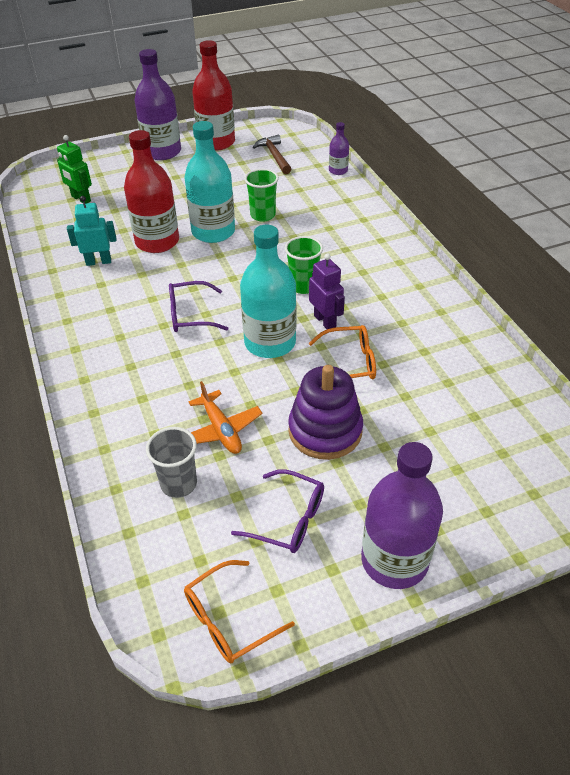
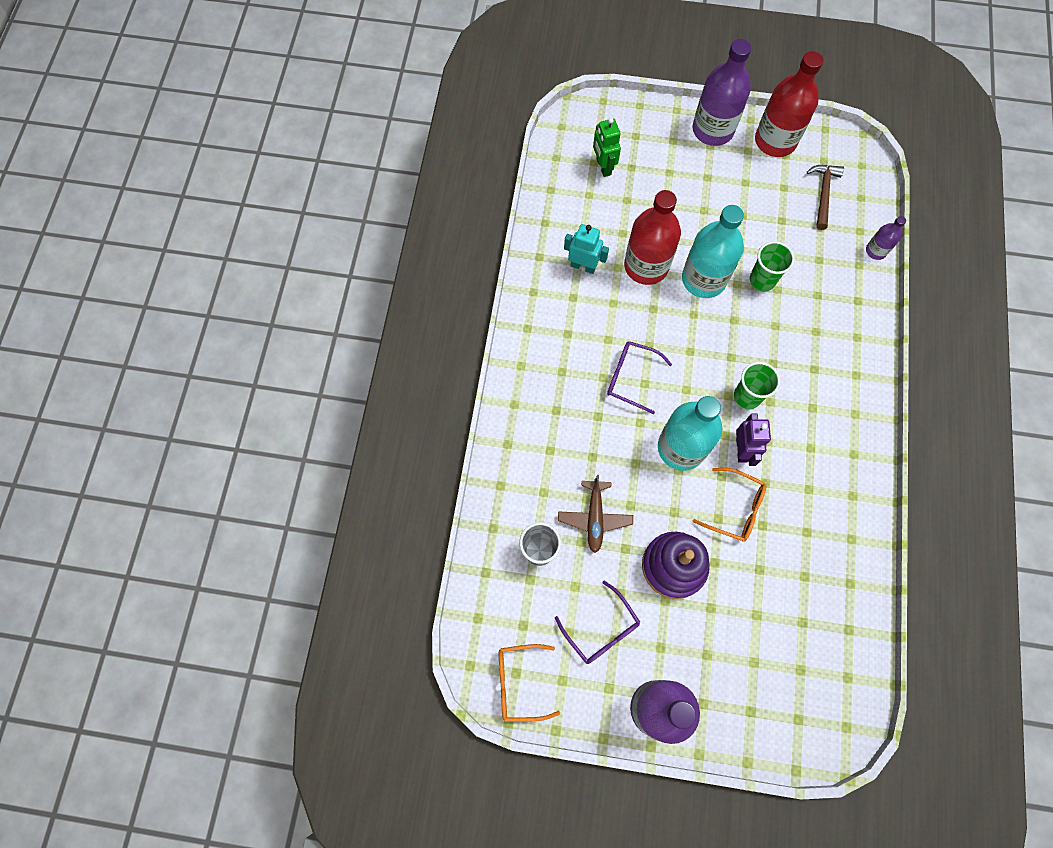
camera: 30 degrees right, 25 degrees up
orange plane [189,381,262,454] -> brown plane [558,475,633,553]

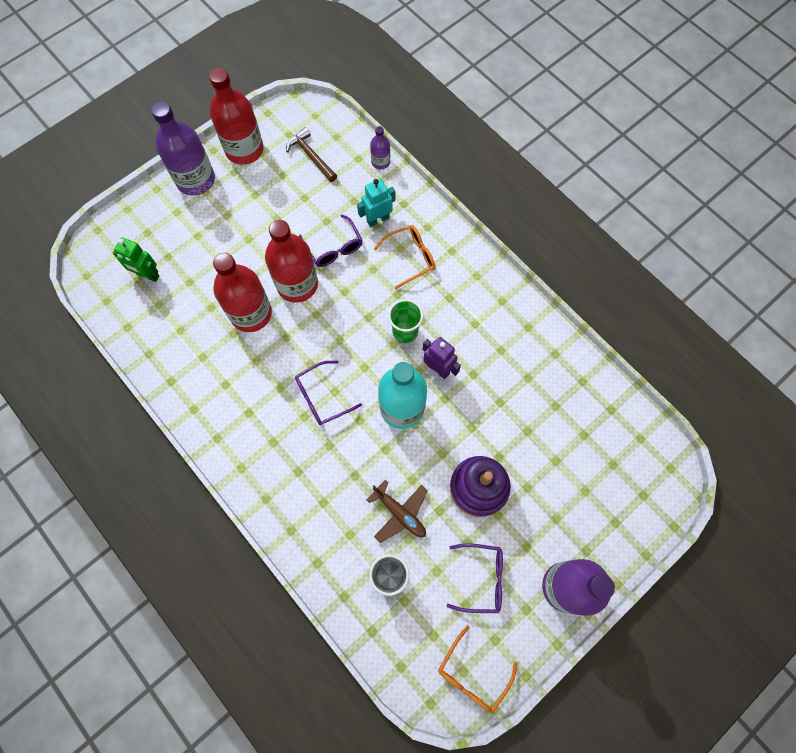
camera: 50 degrees left, 0 degrees up
turquoise robot [564,224,609,274] -> turquoise robot moved to [357,179,395,227]
turquoise bottle [682,205,744,298] -> red bottle [265,220,318,303]
orange glasses [693,468,767,542] -> orange glasses moved to [374,225,435,289]
green cup [750,241,795,291] -> purple glasses [299,214,362,267]

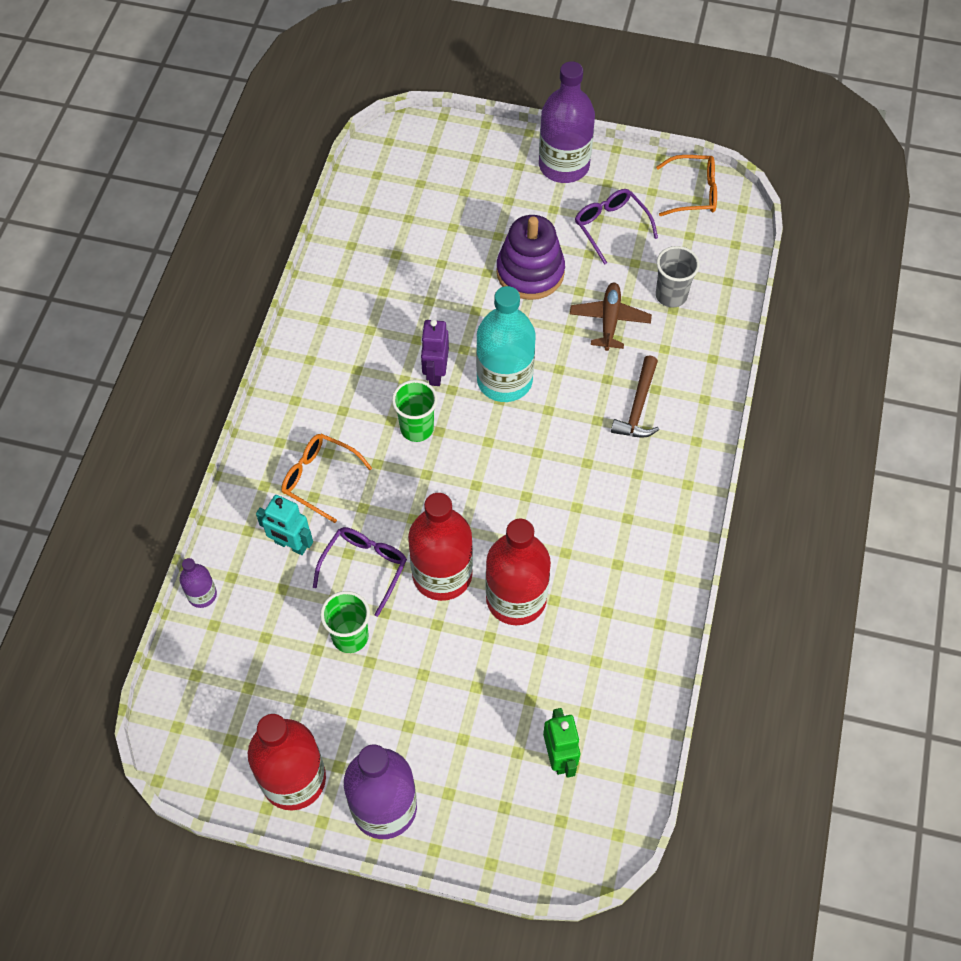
camera: 125 degrees left, 10 degrees down
brown hammer [286,127,337,182] -> brown hammer moved to [611,355,659,438]
purple glasses [295,361,362,425] -> none
none -> green cup [320,591,370,653]

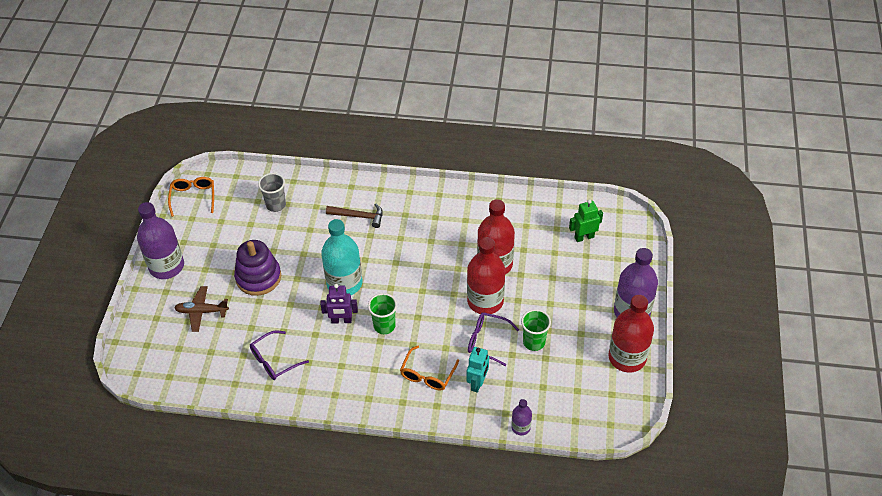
camera: 95 degrees left, 10 degrees down
brown plane [570,283,652,351] -> brown plane moved to [174,286,229,332]
purple glasses [575,189,658,265] -> purple glasses moved to [250,330,309,380]

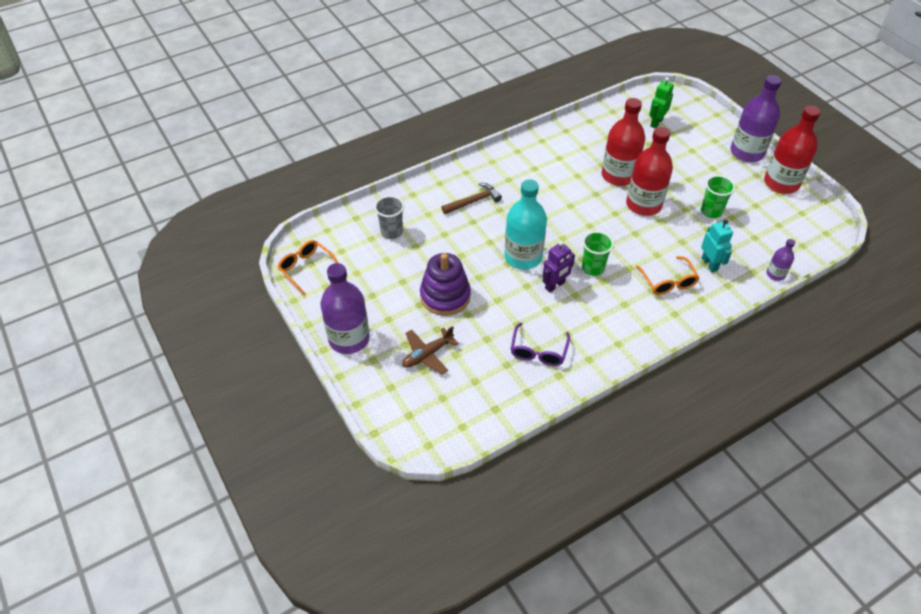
camera: 40 degrees left, 0 degrees up
purple glasses [468,312,519,366] -> none

